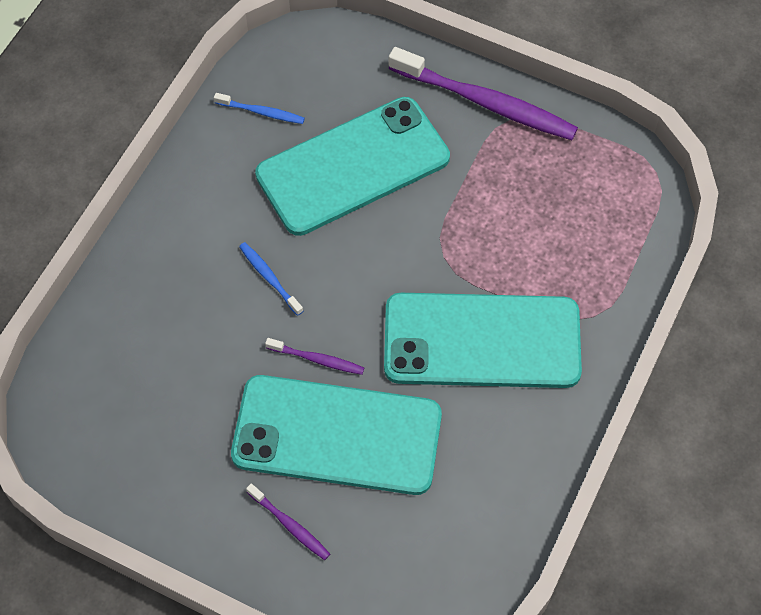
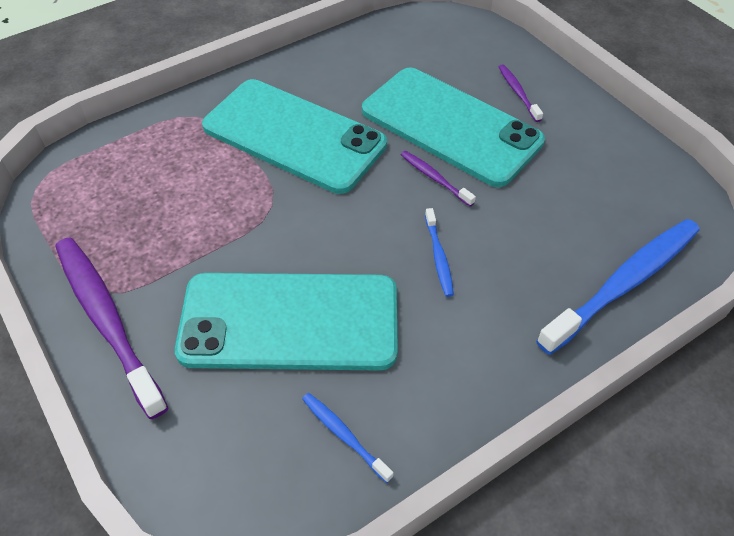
camera: 150 degrees left, 10 degrees down
none -> blue toothbrush [536,219,700,355]

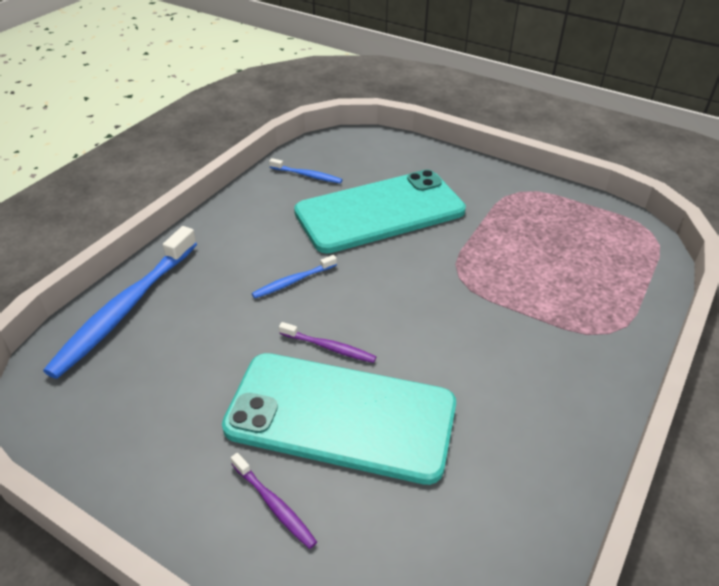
camera: 155 degrees right, 10 degrees down
purple toothbrush [55,237,168,419] -> none
turquoise phone [202,79,387,194] -> none
blue toothbrush [425,208,454,297] -> blue toothbrush turned 90 degrees counterclockwise [252,255,337,298]

